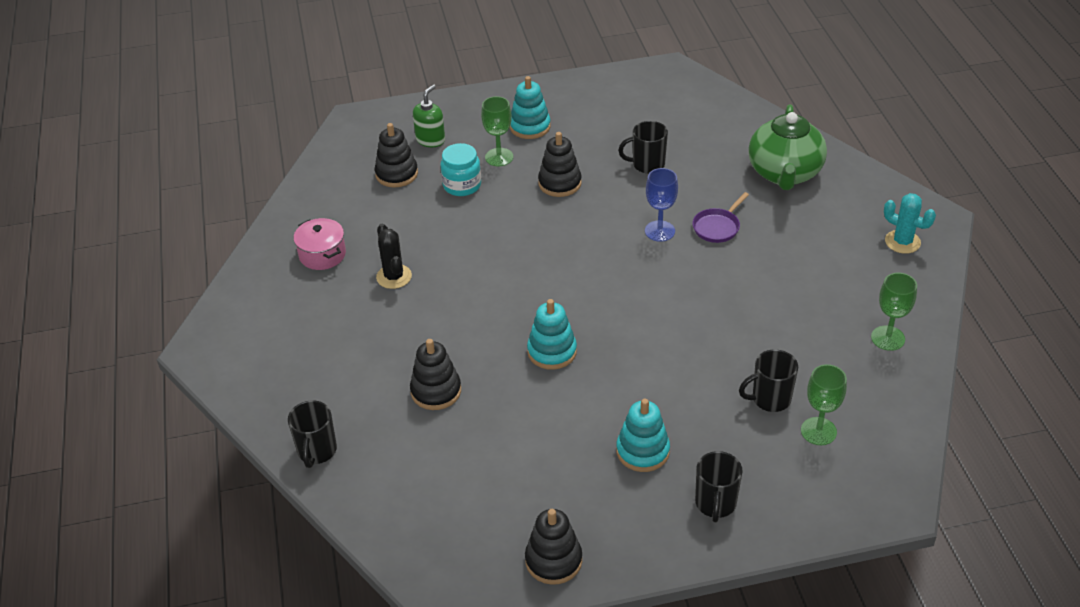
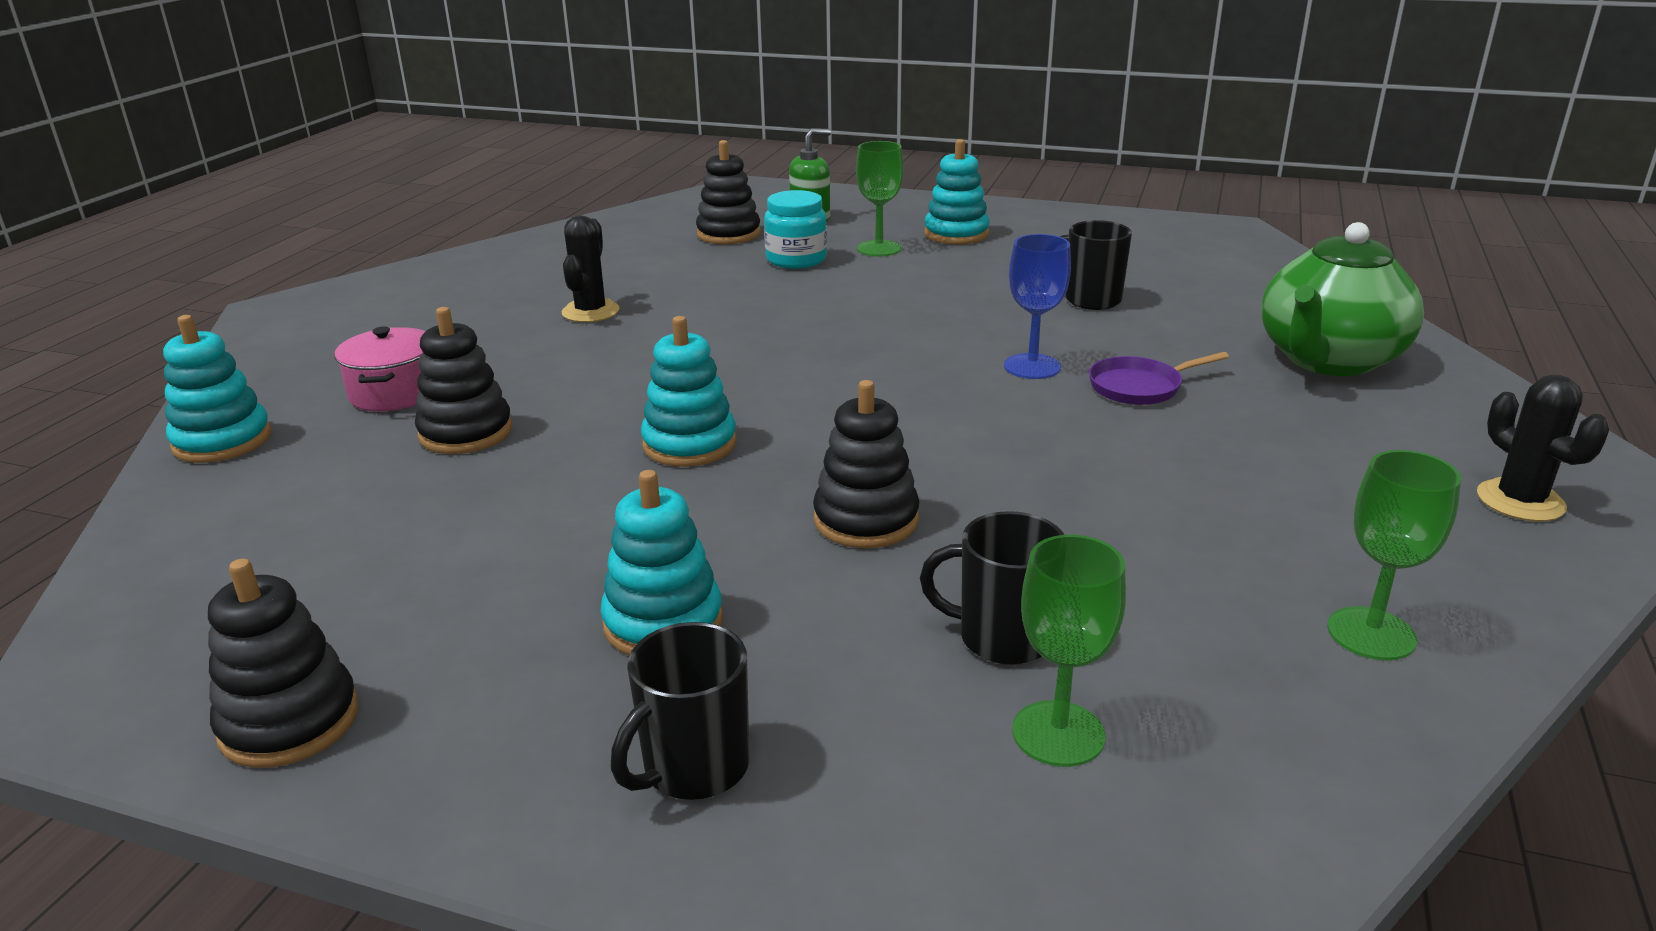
camera: 30 degrees right, 15 degrees down
black mug [288,400,337,468] -> turquoise stacking toy [163,315,271,463]
pink pot [294,218,346,270] -> pink pot moved to [335,326,425,411]
black stacking toy [538,132,581,197] -> black stacking toy moved to [813,380,919,548]
turquoise cactus [884,193,936,254] -> black cactus [1477,375,1609,521]

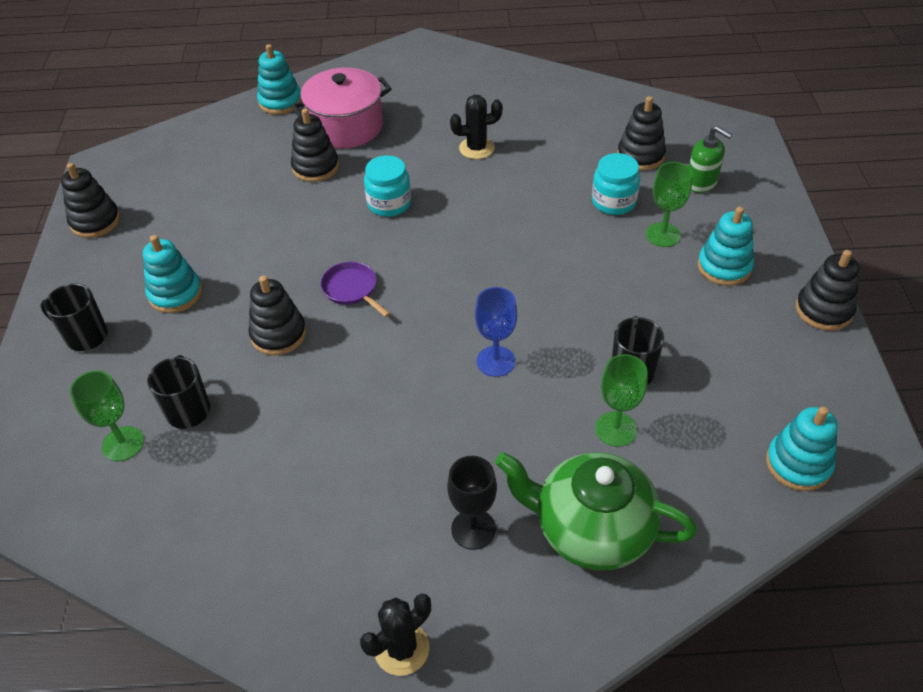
camera: 70 degrees right, 20 degrees up
pink pot [335,326,425,411] -> pink pot [291,68,392,148], size x1.60
turquoise stacking toy [641,316,737,467] -> turquoise stacking toy moved to [766,407,838,491]
purple pan [1089,352,1229,405] -> purple pan moved to [320,261,390,317]
green goblet [1327,450,1461,660] -> green goblet moved to [595,354,648,447]
none -> turquoise jar [364,155,411,217]
none -> black goblet [447,456,497,550]
none -> black stacking toy [796,250,860,331]

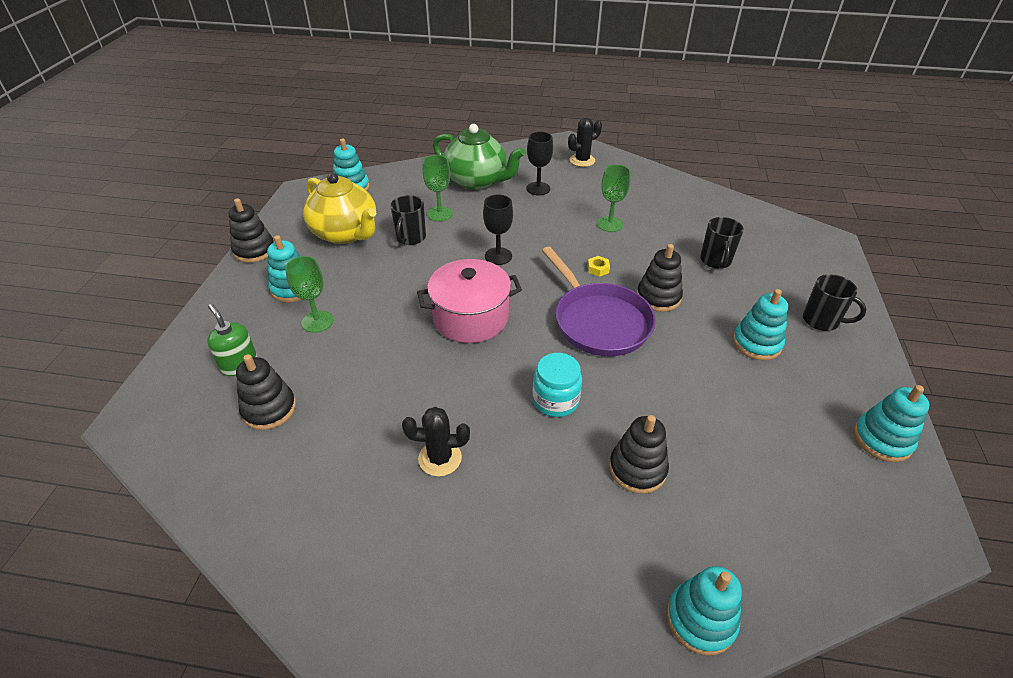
camera: 170 degrees left, 5 degrees down
black stacking toy [61,163,120,238] -> turquoise stacking toy [854,385,929,462]
green goblet [70,370,144,461] -> green goblet moved to [597,165,631,232]
pink pot [291,68,392,148] -> pink pot moved to [417,259,522,343]
purple pan [320,261,390,317] -> purple pan [542,246,656,356], size x2.03
blue goblet [475,287,517,377] -> black goblet [483,194,513,265]
turquoise jar [592,153,640,215] -> none
none -> yellow teapot [303,173,376,244]
none -> yellow nut [588,256,610,277]

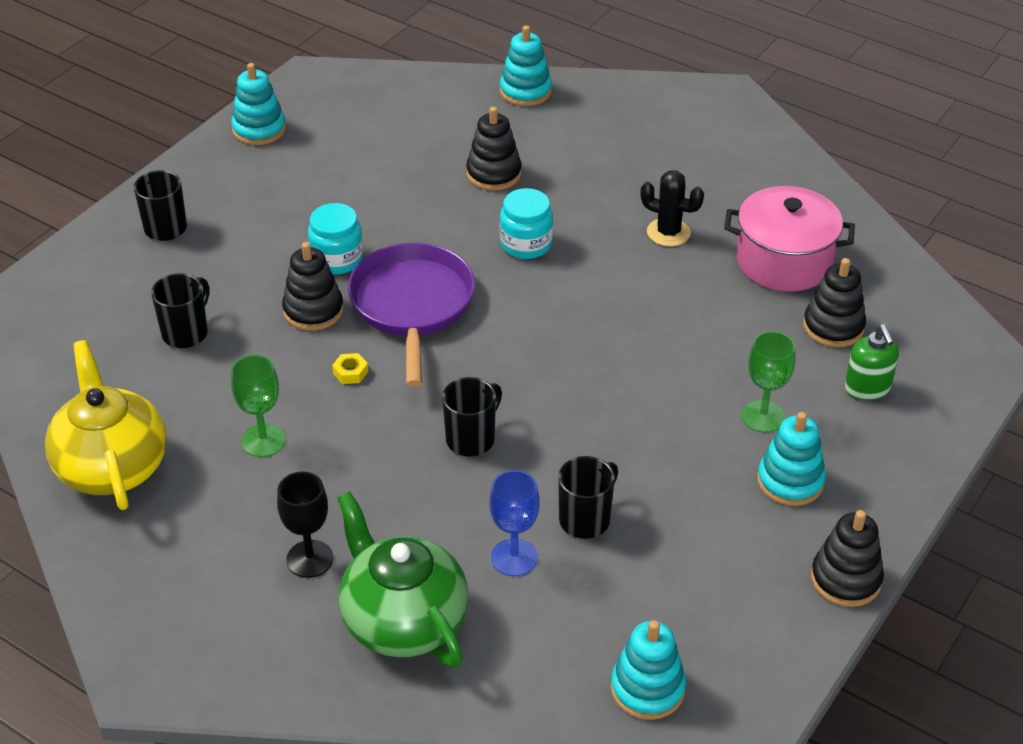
camera: 155 degrees left, 0 degrees up
yellow teapot [303,173,376,244] -> yellow teapot moved to [45,340,167,510]
pink pot [417,259,522,343] -> pink pot moved to [724,186,855,292]
green goblet [422,155,453,221] -> blue goblet [490,470,540,576]
black goblet [483,194,513,265] -> black mug [442,377,502,457]
black cactus [568,117,602,167] -> none
turquoise stacking toy [733,289,788,360] -> none
none -> turquoise jar [308,203,363,275]

